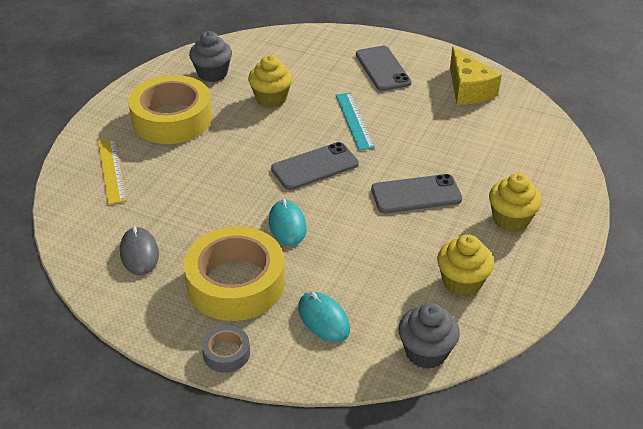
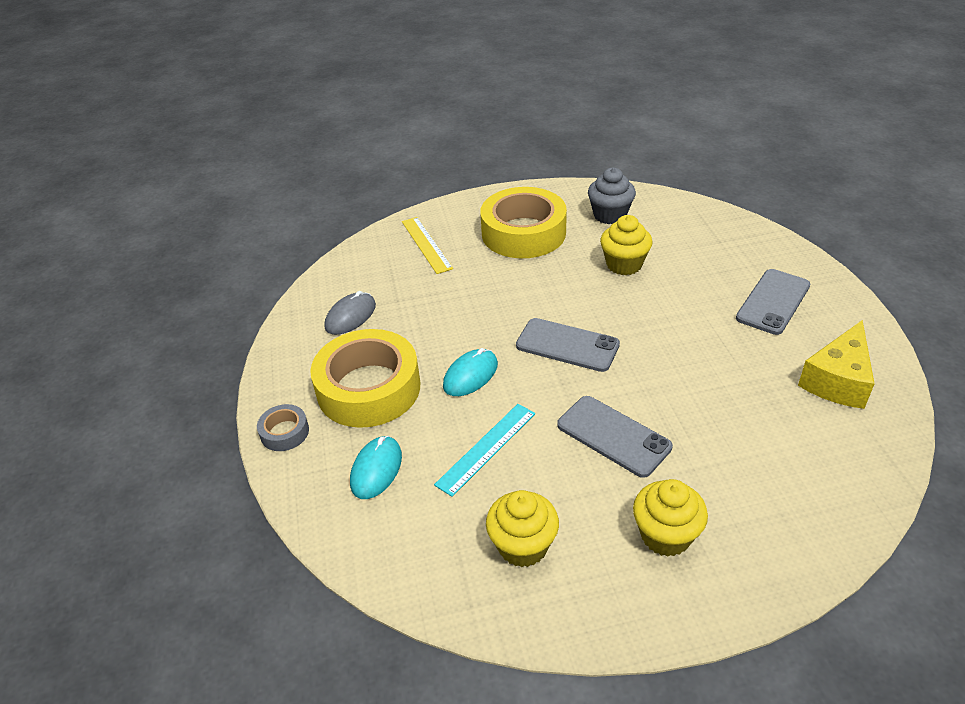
camera: 55 degrees right, 0 degrees up
yellow ruler [98,138,126,205] -> yellow ruler turned 60 degrees counterclockwise [402,217,453,274]
turquoise ruler [336,93,375,151] -> turquoise ruler moved to [434,404,535,497]
grey cupcake [399,303,460,369] -> none

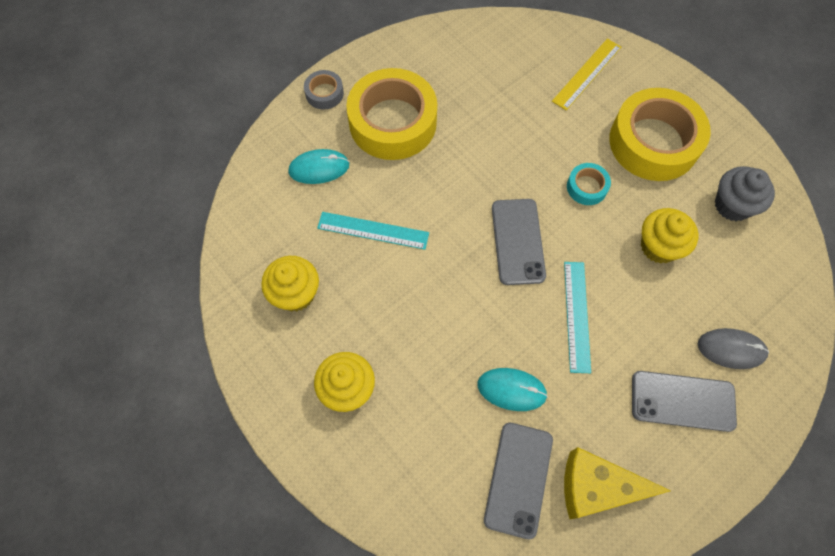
camera: 60 degrees right, 25 degrees up
grey mouse [324,291,376,335] -> grey mouse moved to [698,328,769,369]
turquoise mouse [443,348,498,396] -> turquoise mouse moved to [478,368,548,411]
grey phone [557,396,673,478] -> grey phone moved to [484,423,553,539]
none -> turquoise ruler [564,262,591,373]
none -> turquoise tape [567,163,611,205]

